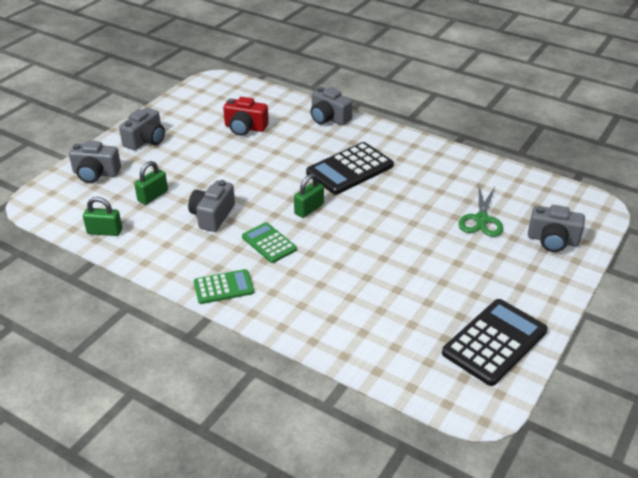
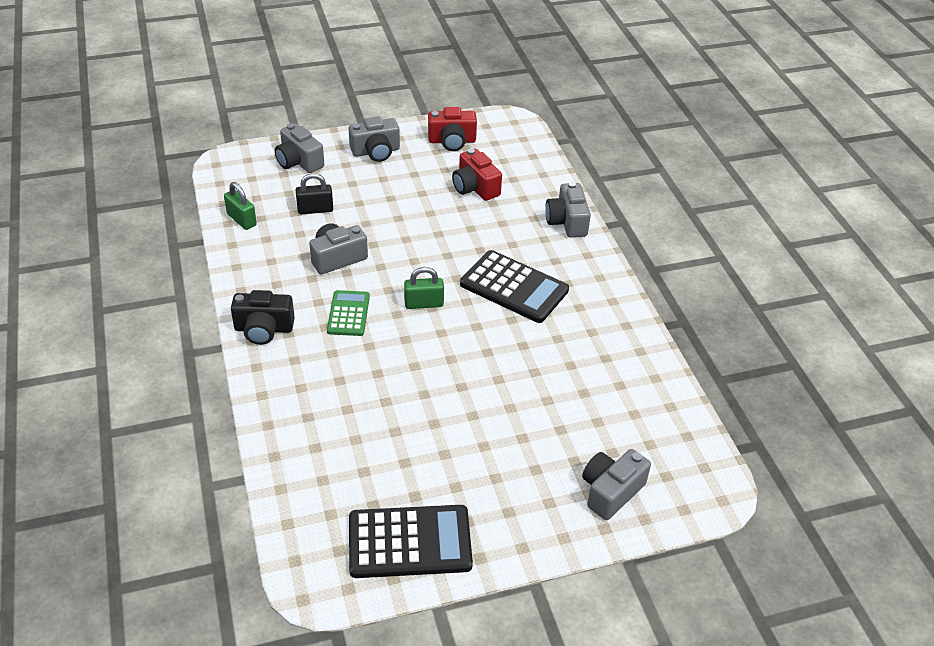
camera: 40 degrees right, 5 degrees up
green padlock [134,161,168,205] -> black padlock [296,173,333,214]
green calculator [194,269,254,304] -> black camera [231,290,295,345]
black calculator [306,142,394,195] -> black calculator turned 150 degrees counterclockwise [460,250,569,323]
green scissors [458,186,503,237] -> none
grey camera [528,205,585,252] -> grey camera turned 75 degrees clockwise [582,449,651,520]
none -> red camera [428,107,477,151]

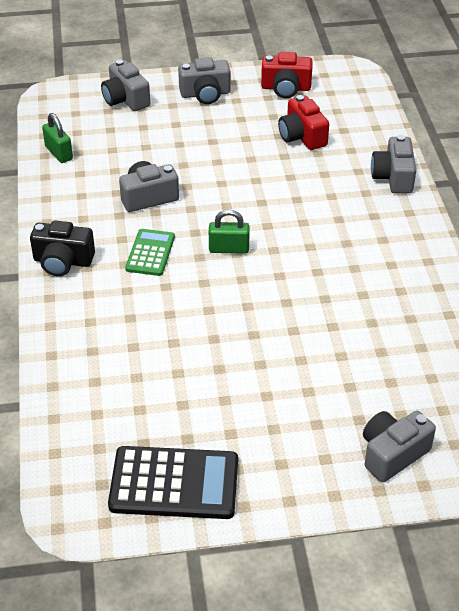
camera: 10 degrees right, 0 degrees up
black padlock [296,173,333,214] -> none
black calculator [460,250,569,323] -> none

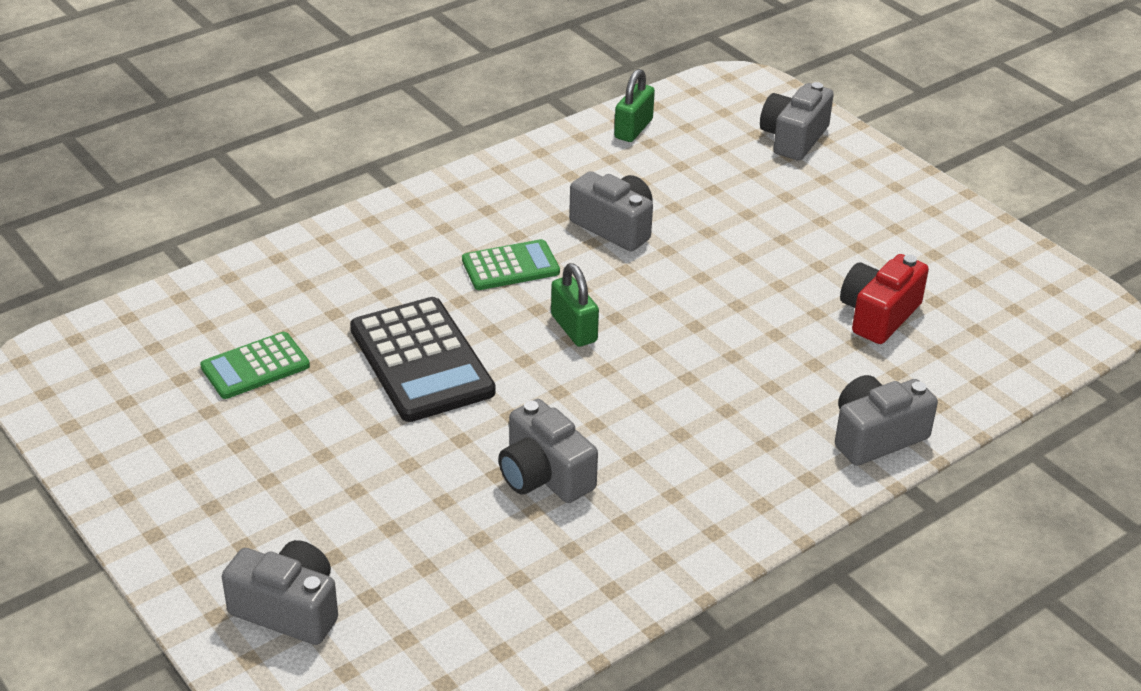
camera: 60 degrees right, 5 degrees down
black camera [30,220,95,276] -> none
black calculator [108,446,238,519] -> black calculator moved to [350,297,496,422]
grey camera [178,57,231,104] -> grey camera moved to [498,399,598,503]
red camera [261,52,313,98] -> none
none -> green calculator [200,332,310,399]

